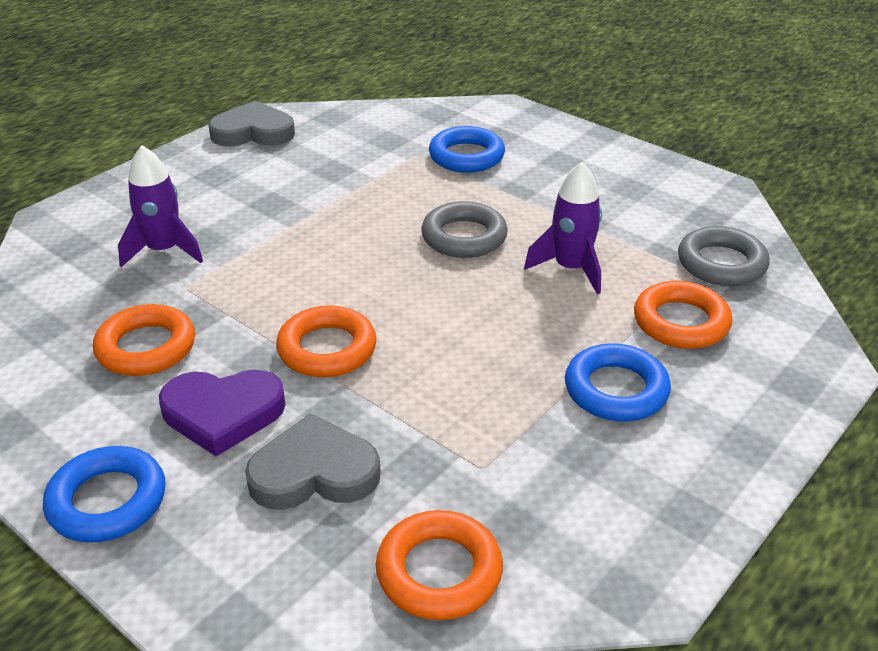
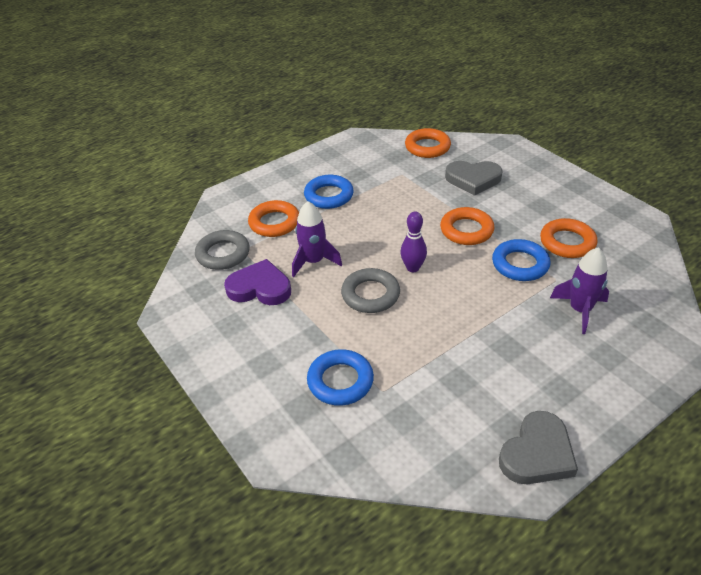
camera: 165 degrees left, 5 degrees up
blue ring [43,446,165,543] -> blue ring moved to [492,239,551,281]
purple heart [159,369,286,456] -> purple heart moved to [224,259,291,305]
grey heart [208,101,295,147] -> grey heart turned 60 degrees counterclockwise [499,411,578,484]
none -> purple bowling pin [400,211,427,272]

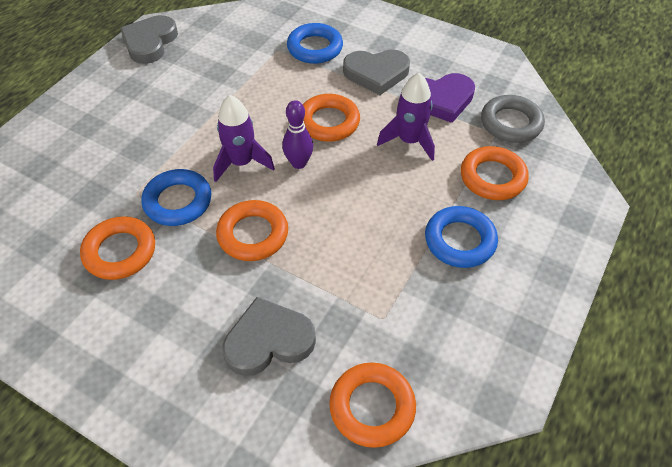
camera: 155 degrees right, 10 degrees up
grey ring [341,268,400,313] -> orange ring [303,94,360,142]
purple rocket [550,247,609,334] -> purple rocket moved to [213,95,275,182]
none -> grey heart [343,49,410,95]

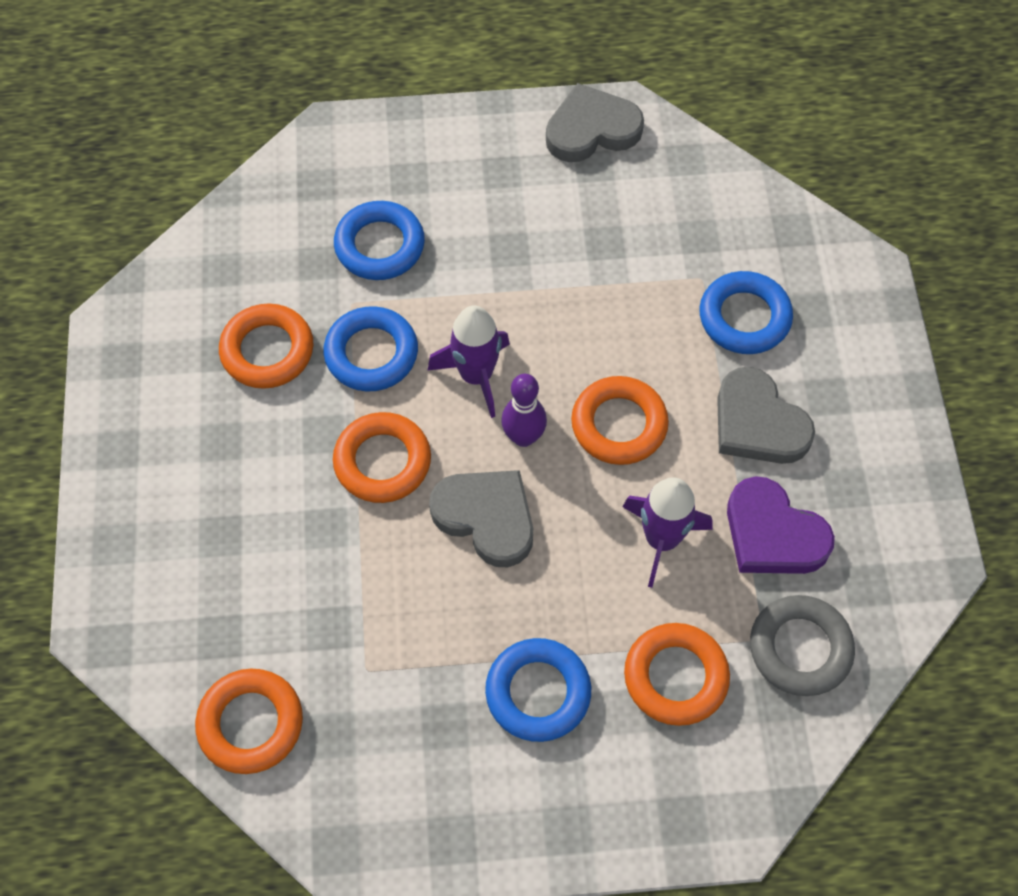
camera: 55 degrees right, 10 degrees up
grey heart [223,297,316,376] -> grey heart moved to [429,470,533,567]
none -> blue ring [334,201,425,280]

